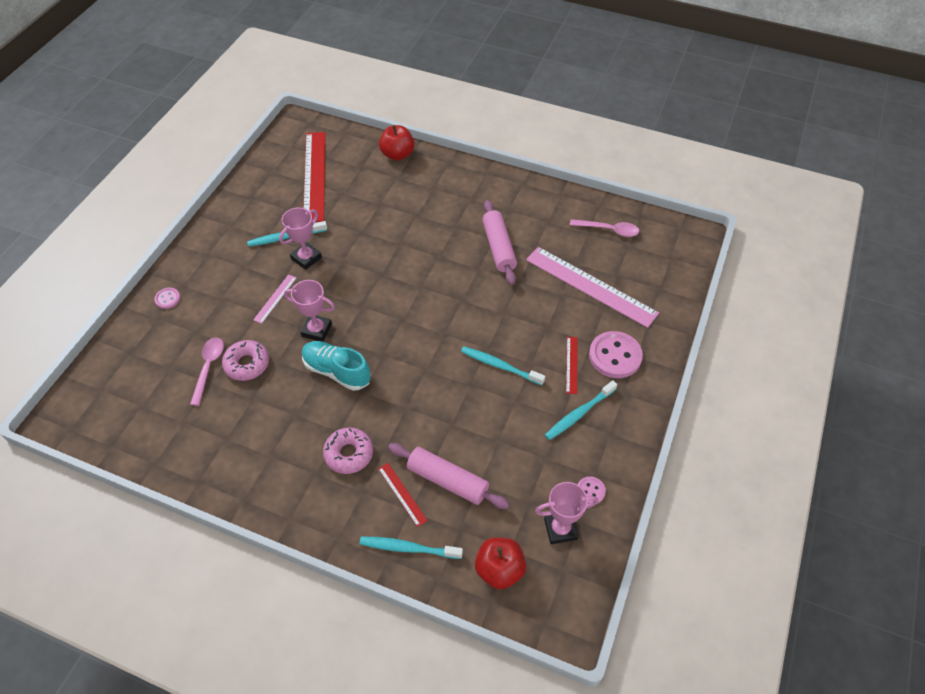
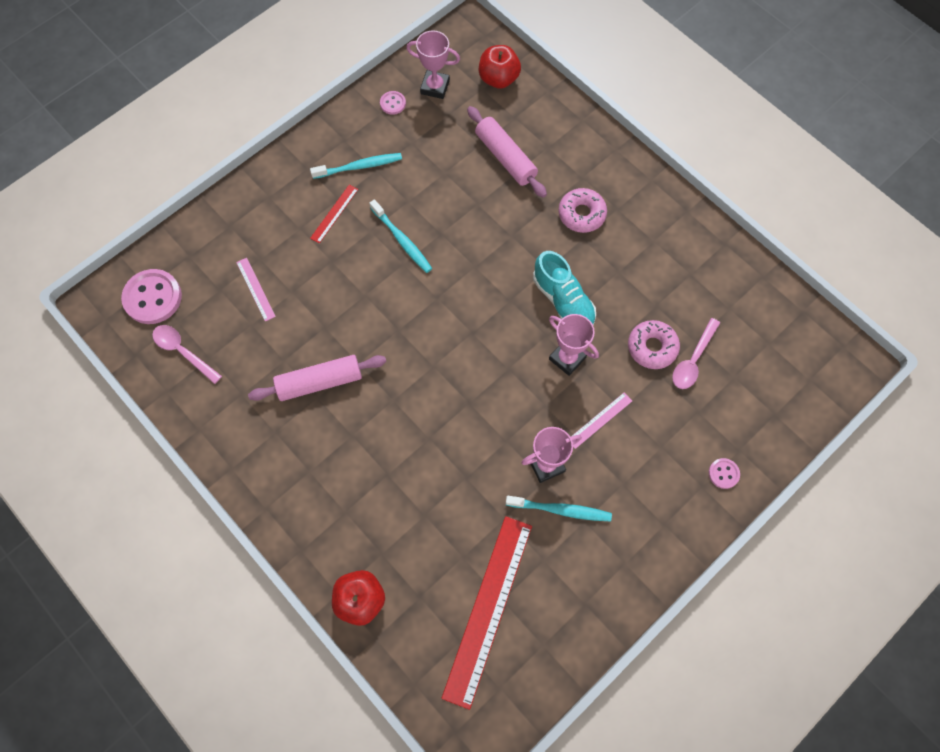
camera: 155 degrees left, 15 degrees up
turquoise toothbrush [359,536,463,559] -> none
red ruler [378,463,428,527] -> none
pink rolling pin [482,200,517,285] -> pink rolling pin turned 60 degrees clockwise [248,355,386,401]
pink ruler [526,247,659,328] -> pink ruler [236,258,276,321], size x0.45
pink button [589,331,643,378] -> pink button moved to [121,269,182,324]

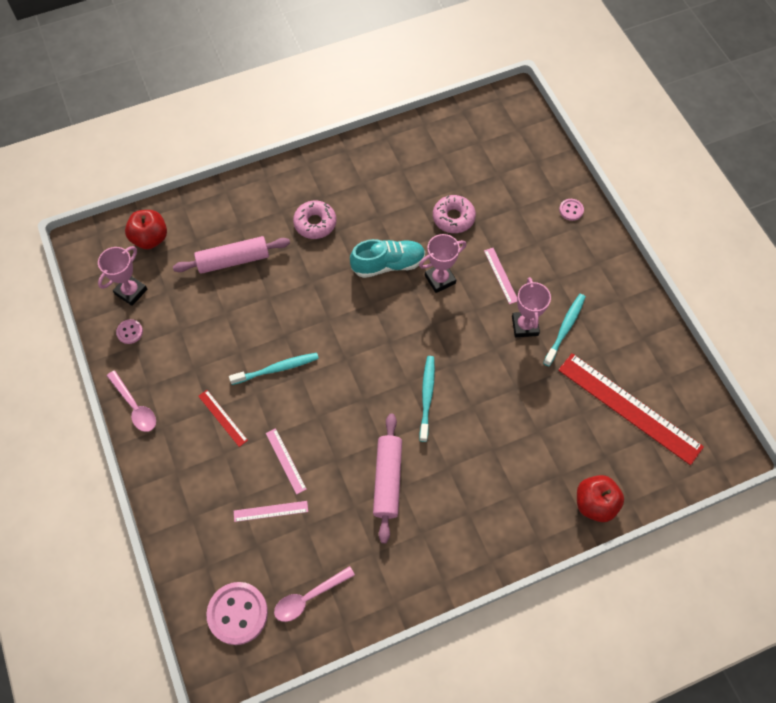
camera: 70 degrees left, 5 degrees down
turquoise toothbrush [310,153,402,179] -> turquoise toothbrush moved to [419,356,435,442]
pink spoon [672,318,720,389] -> pink spoon moved to [107,370,156,432]
none -> pink ruler [266,428,307,495]

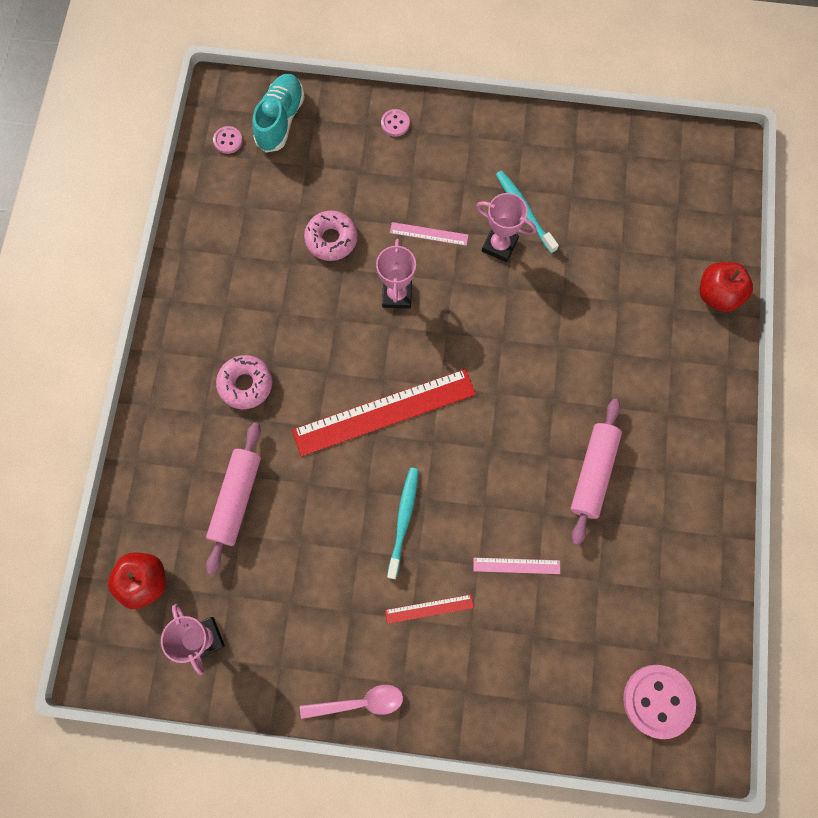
camera: 60 degrees left, 10 degrees up
pink button [116,319,143,344] -> pink button moved to [213,126,243,154]
pink ruler [234,501,308,522] -> none
pink spoon [274,566,355,622] -> none
turquoise shoe [350,239,425,278] -> turquoise shoe moved to [252,74,305,153]
pink rolling pin [373,414,402,544] -> pink rolling pin turned 75 degrees clockwise [571,399,622,546]
turquoise toothbrush [419,356,435,442] -> none
red ruler [558,353,704,465] -> red ruler moved to [292,369,476,456]

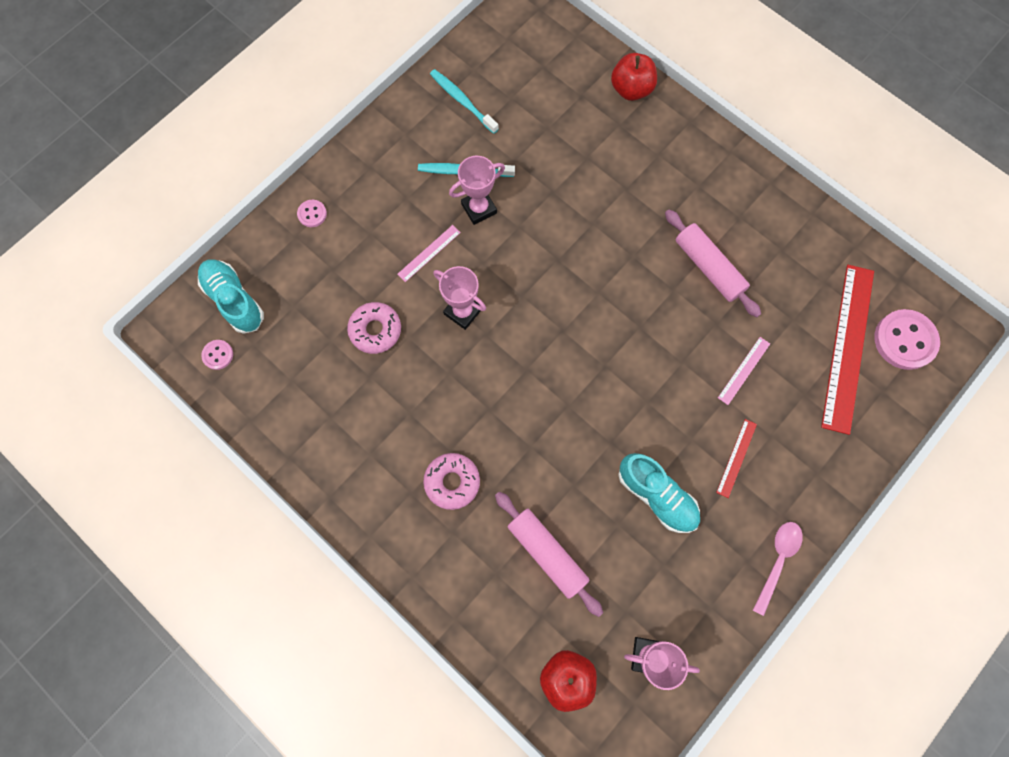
camera: 55 degrees left, 0 degrees up
red ruler [292,369,476,456] -> red ruler moved to [821,265,874,435]
turquoise toothbrush [387,468,419,579] -> turquoise toothbrush moved to [430,69,499,134]
none -> turquoise shoe [618,453,700,533]

